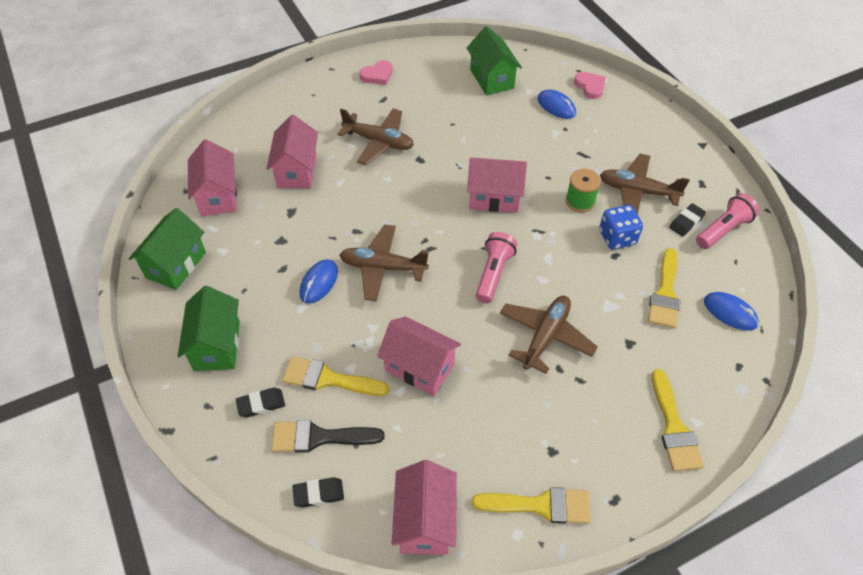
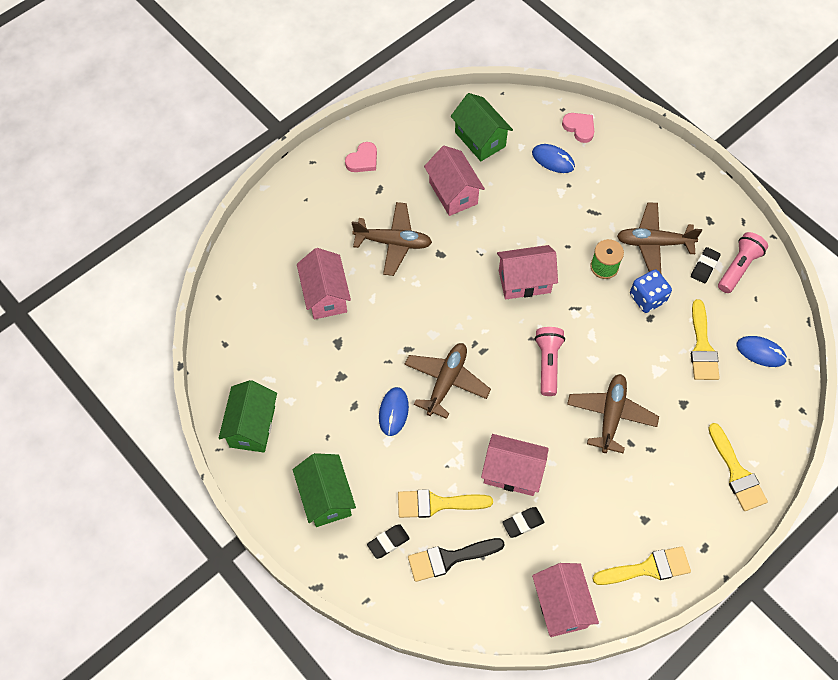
camera: 15 degrees left, 10 degrees up
pink house [188,139,237,216] -> pink house moved to [424,146,485,216]
black eraser [292,477,344,508] -> black eraser moved to [502,507,544,538]
brown plane [340,224,429,301] -> brown plane turned 120 degrees clockwise [404,343,491,419]

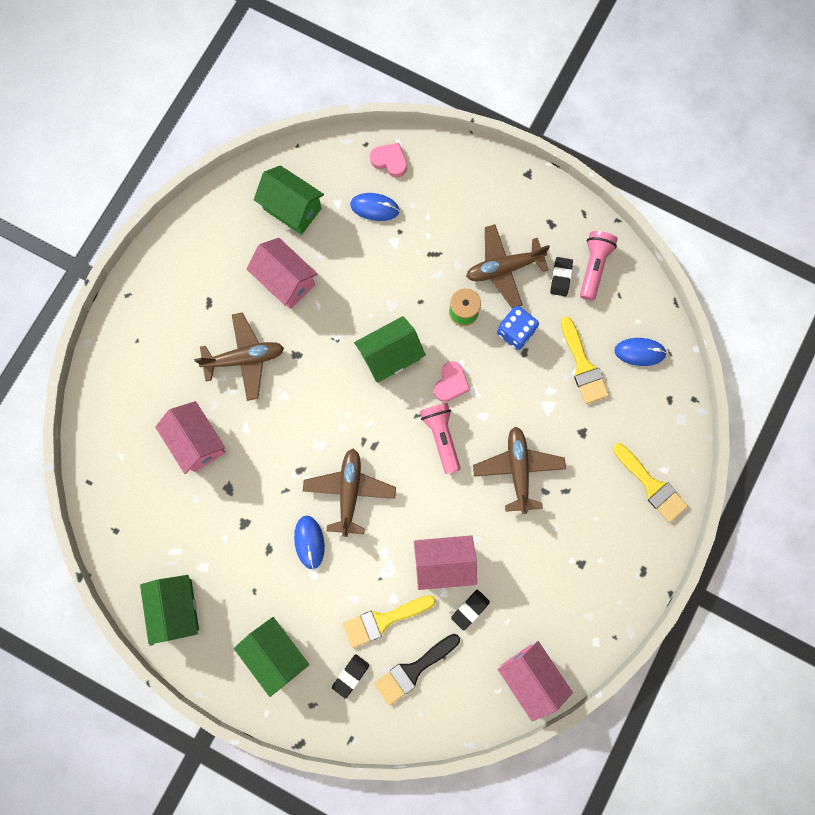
camera: 20 degrees left, 15 degrees up
pink heart [345,142,377,172] -> pink heart moved to [434,361,470,402]
pink house [497,245,558,299] -> green house [354,316,426,383]
yellow brush [592,546,691,585] -> none

